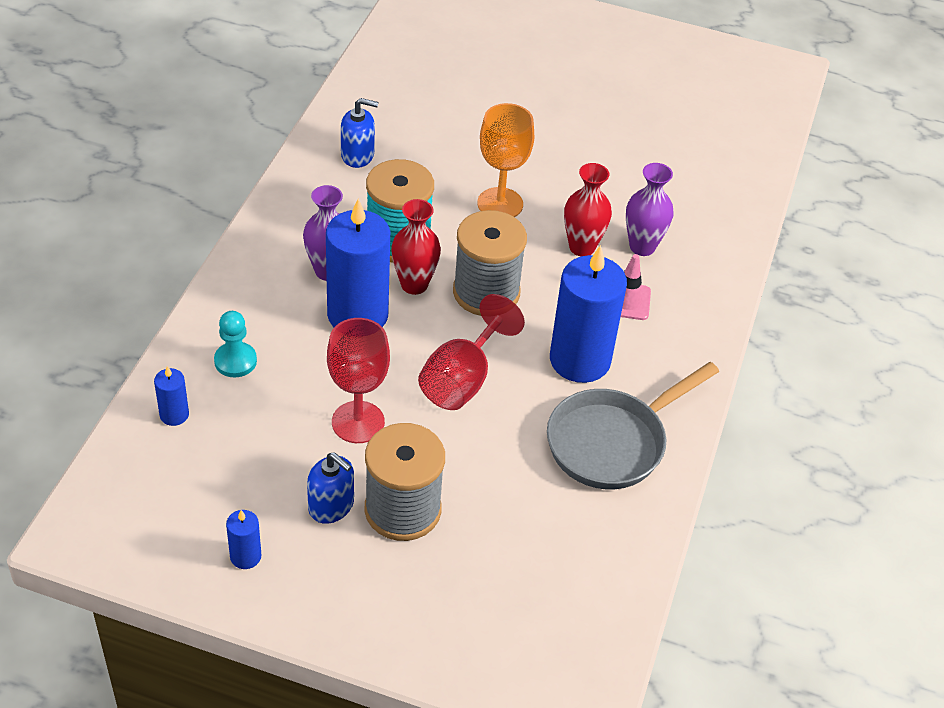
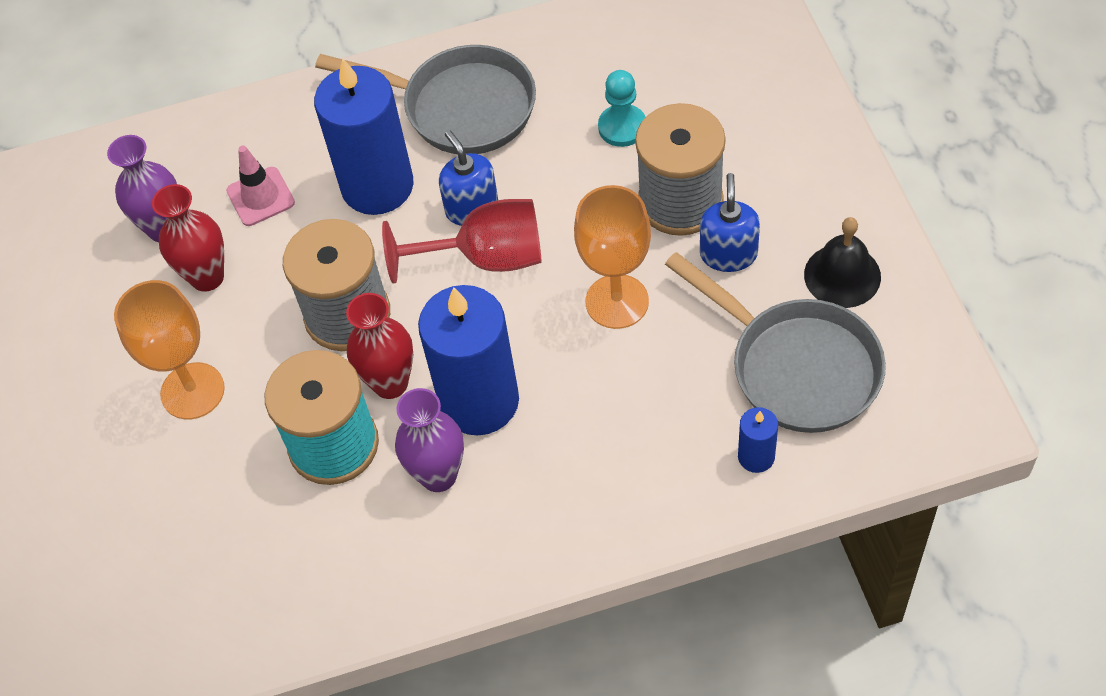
camera: 115 degrees left, 10 degrees up
turquoise pawn [214,311,257,377] -> turquoise pawn moved to [598,70,646,147]
blue candle [226,510,261,569] -> black bell [804,217,881,308]
red goblet [327,318,390,443] -> orange goblet [574,185,651,329]
blue soap dispenser [341,98,379,168] -> blue soap dispenser moved to [439,130,498,226]
none -> grey pan [665,252,886,433]

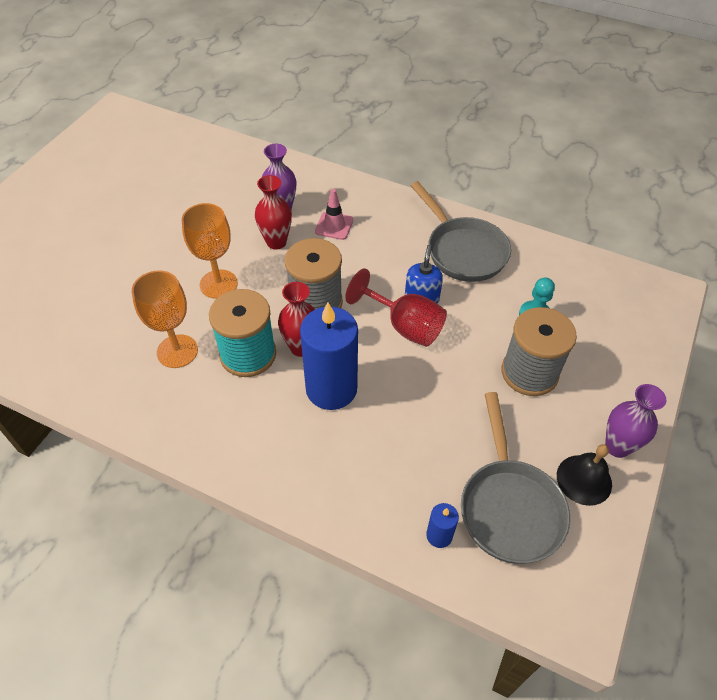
camera: 35 degrees right, 5 degrees down
blue candle [314,58,414,215] -> none
purple vase [395,388,464,492] -> purple vase moved to [605,384,667,458]
orange goblet [574,185,651,329] -> orange goblet moved to [132,270,198,368]
blue soap dispenser [700,173,760,272] -> none

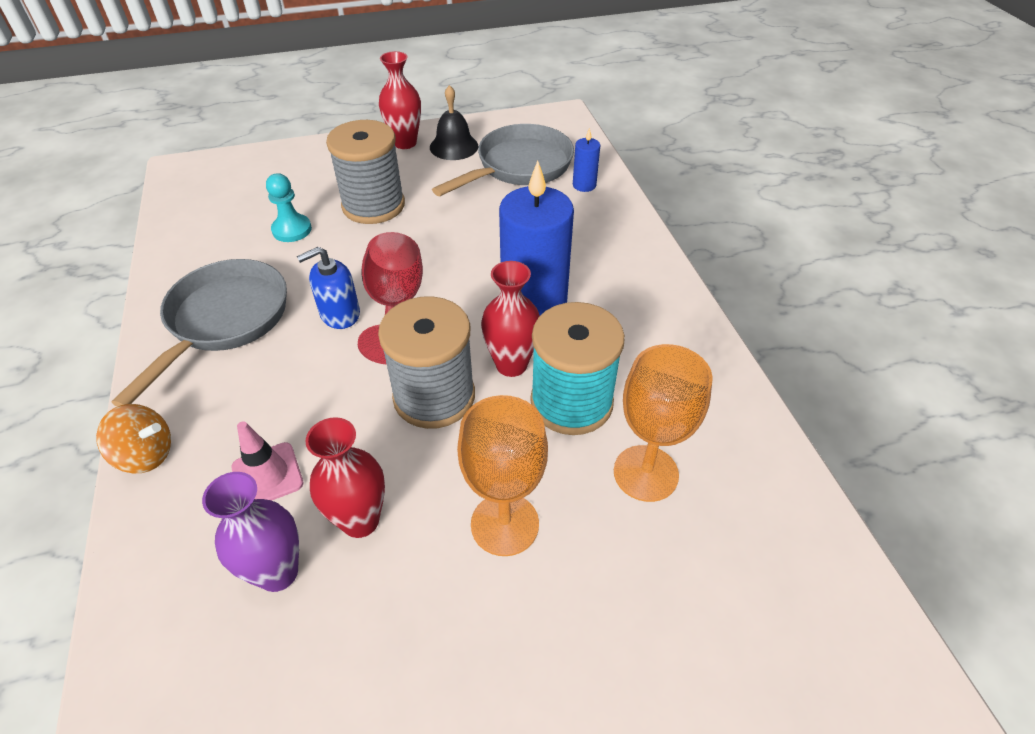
camera: 130 degrees left, 5 degrees down
purple vase [605,384,667,458] -> red vase [379,51,421,149]
none -> orange spinning top [96,404,171,473]

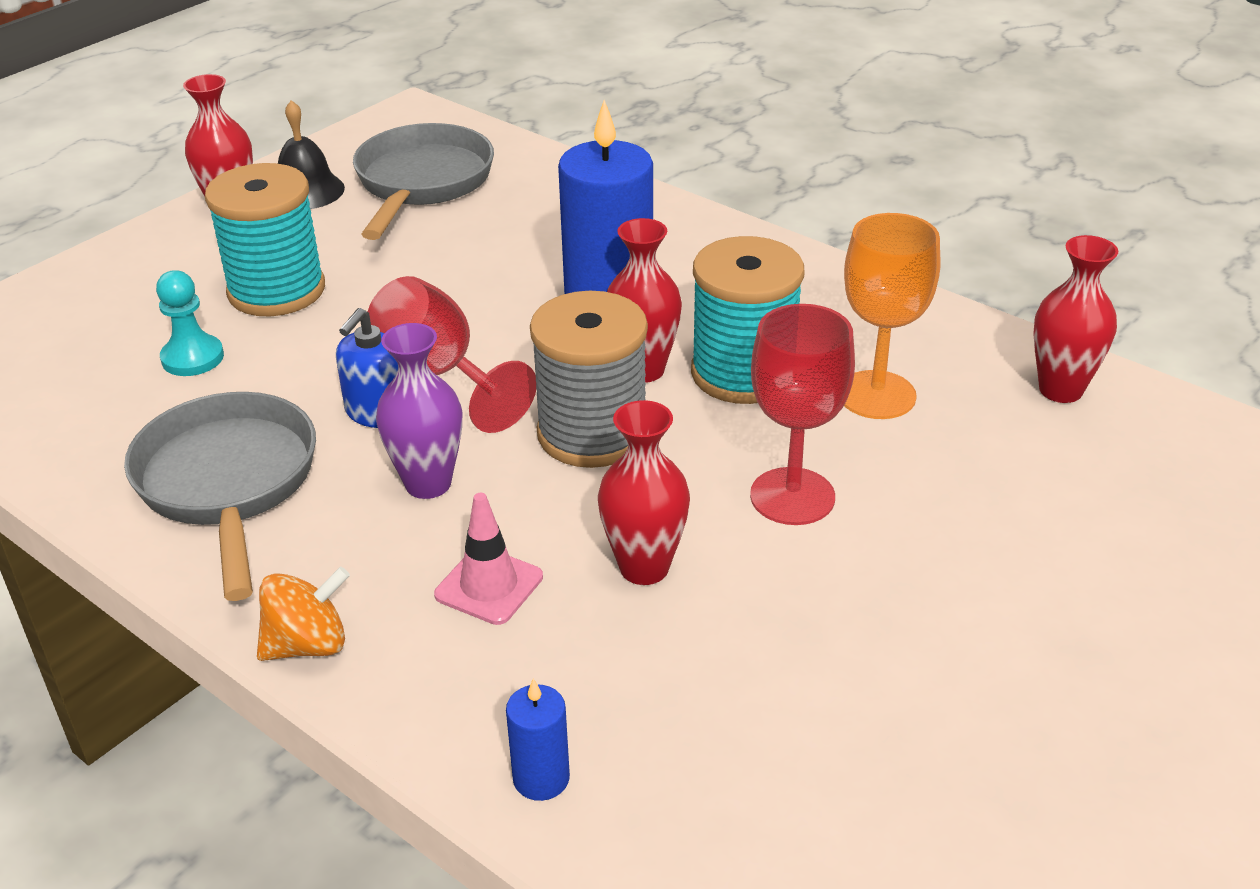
camera: 35 degrees left, 10 degrees down
purple vase [202,472,299,592] -> purple vase moved to [376,323,462,499]
grey spool [326,120,405,224] -> turquoise spool [205,163,325,317]
orange goblet [457,395,548,556] -> red goblet [750,304,855,525]
blue candle [573,128,600,192] -> blue candle moved to [506,678,570,801]
none -> red vase [1033,235,1118,403]

